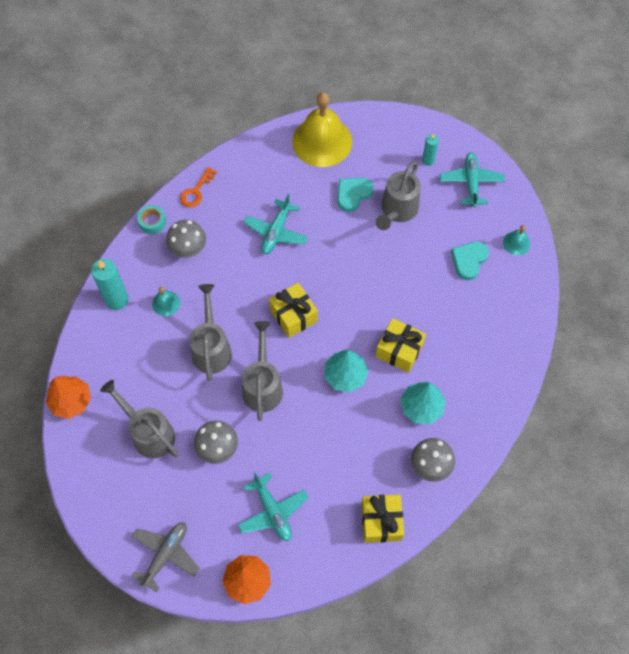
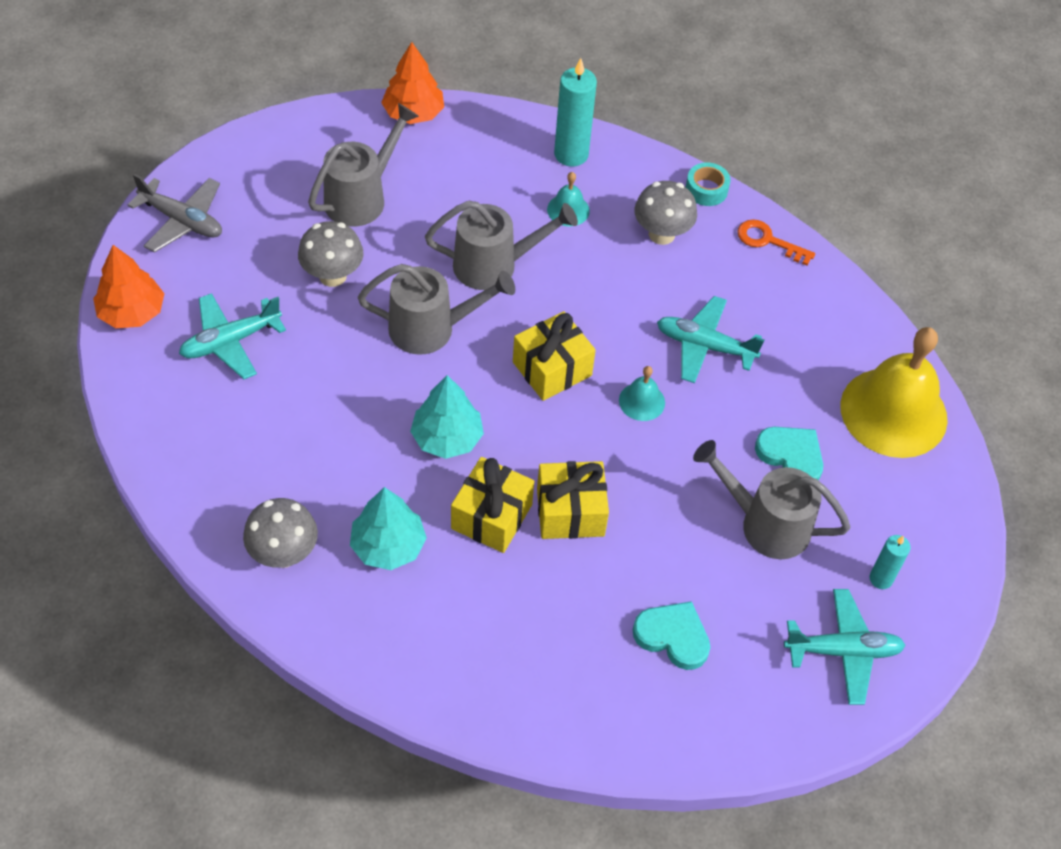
camera: 85 degrees right, 10 degrees down
yellow gift [361,494,404,543] -> yellow gift moved to [537,461,609,539]
turquoise bell [503,225,530,255] -> turquoise bell moved to [619,366,665,421]

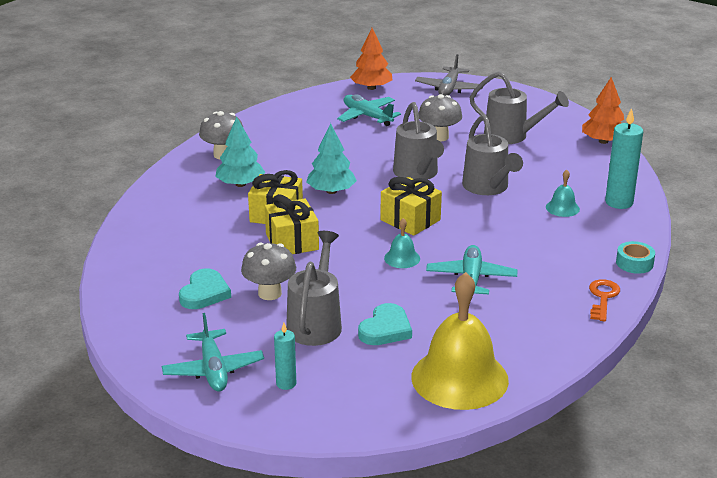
camera: 80 degrees right, 25 degrees down
grey mushroom [634,181,697,245] -> grey mushroom moved to [241,242,296,300]

